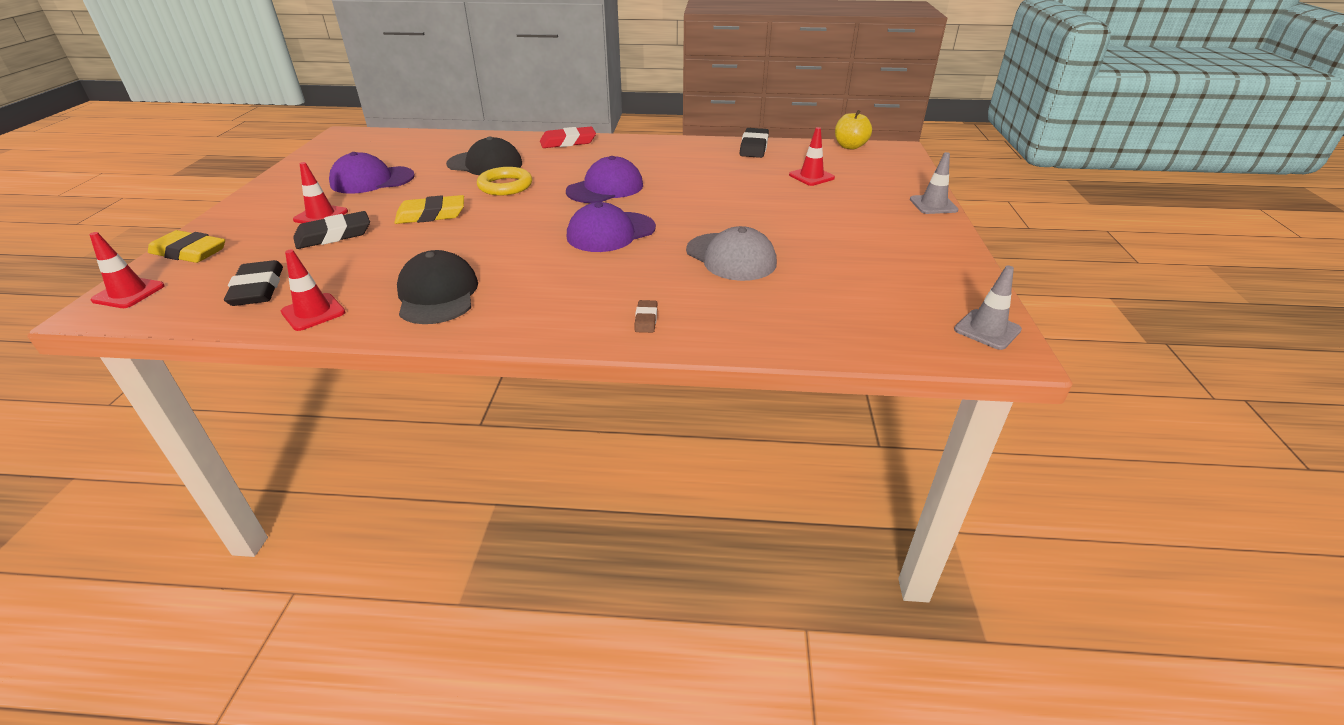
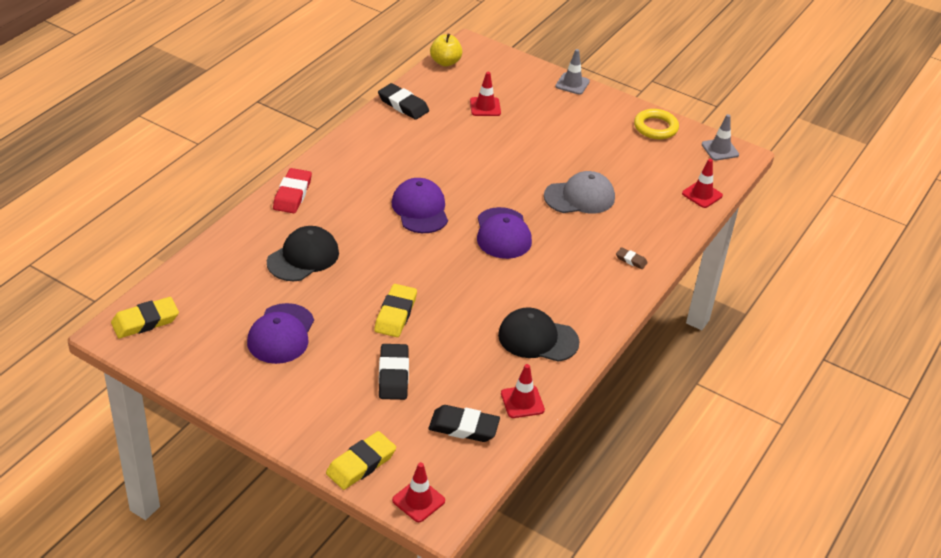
camera: 65 degrees left, 5 degrees up
red traffic cone [293,162,348,223] -> red traffic cone moved to [682,159,723,208]
yellow ring [477,167,532,196] -> yellow ring moved to [634,109,679,139]
none -> yellow eraser [111,297,179,338]

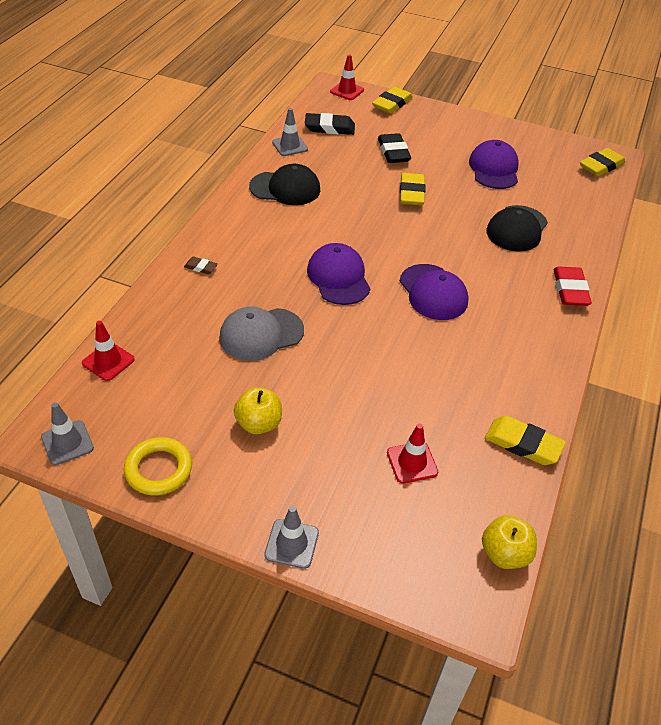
camera: 170 degrees right, 5 degrees up
black eraser [378,83,429,120] -> yellow eraser [485,416,566,465]
red traffic cone [501,364,545,418] -> grey traffic cone [272,108,308,156]
none -> yellow apple [234,387,282,434]

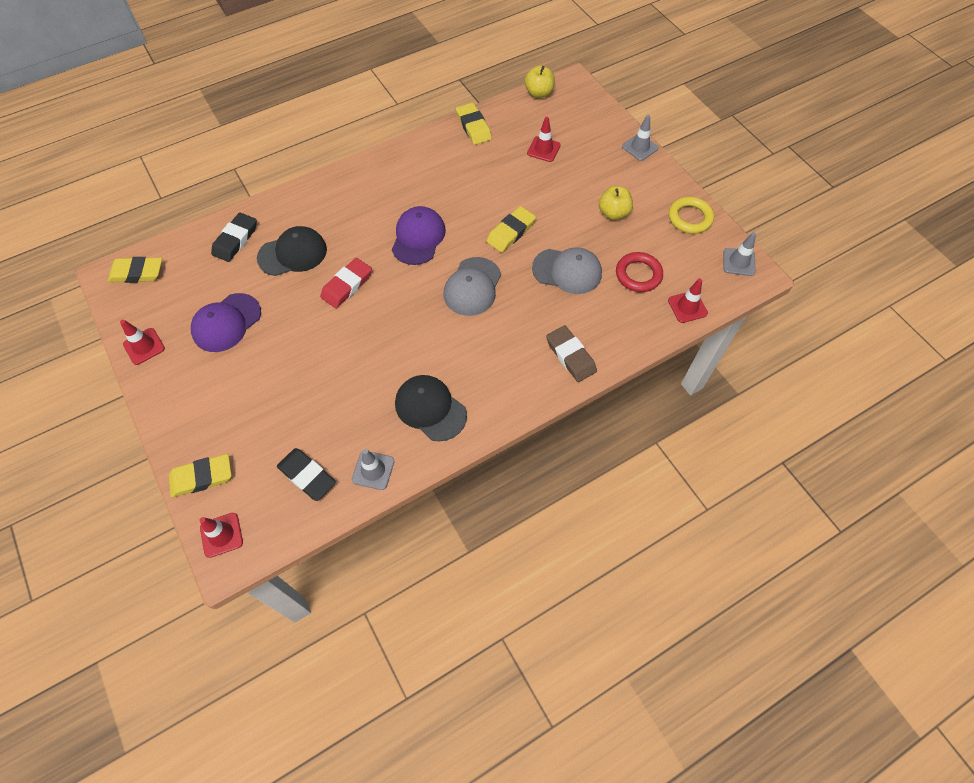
camera: 140 degrees left, 15 degrees up
brown eraser [184,257,218,274] -> brown eraser [546,325,597,382], size x1.90
purple cap [307,243,370,305] -> grey cap [444,257,501,316]
black eraser [378,133,411,163] -> black eraser moved to [211,212,257,262]
yellow eraser [400,173,426,206] -> yellow eraser moved to [486,206,536,252]
red eraser [553,267,592,306] -> red eraser moved to [320,258,372,308]
none -> red traffic cone [120,320,165,365]
none -> red ring [616,252,663,292]

